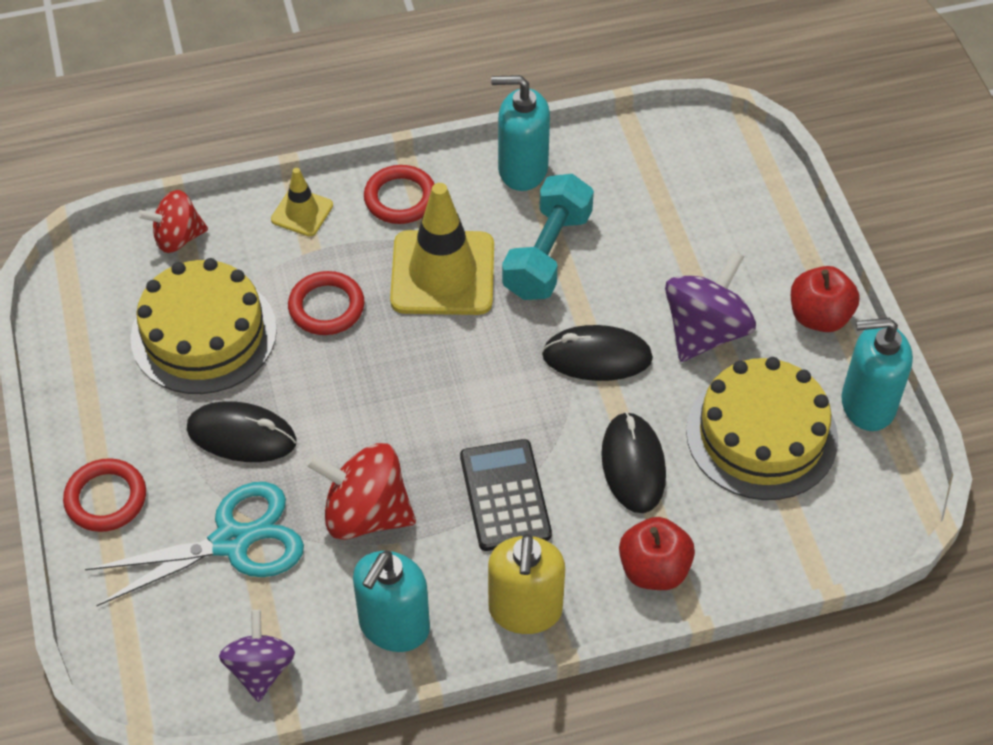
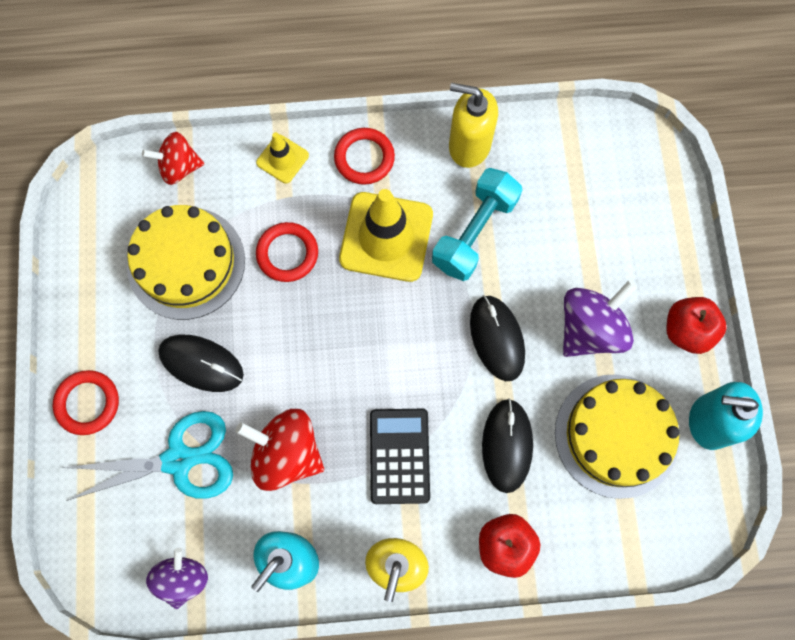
camera: 10 degrees right, 20 degrees up
turquoise soap dispenser [491,75,550,191] -> yellow soap dispenser [449,83,498,168]
black mouse [542,325,653,381] -> black mouse turned 60 degrees clockwise [470,295,525,381]

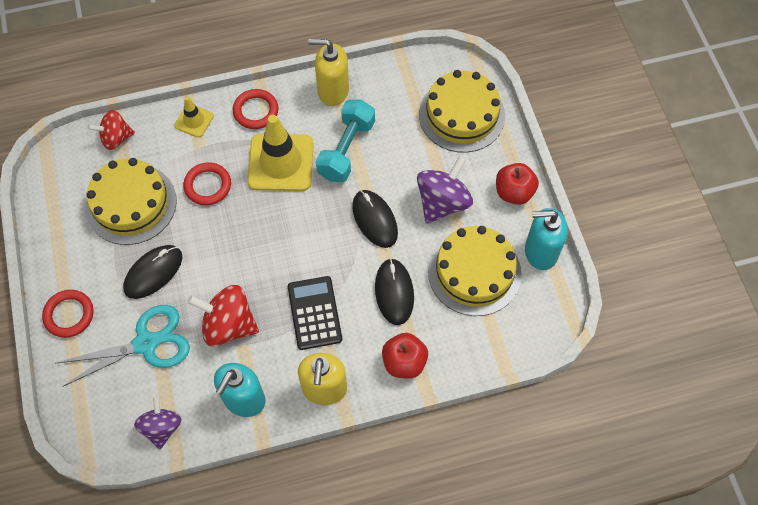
camera: 10 degrees left, 10 degrees down
black mouse [158,335,244,392] -> black mouse turned 60 degrees counterclockwise [123,245,182,299]
none -> yellow cake [419,70,505,153]

